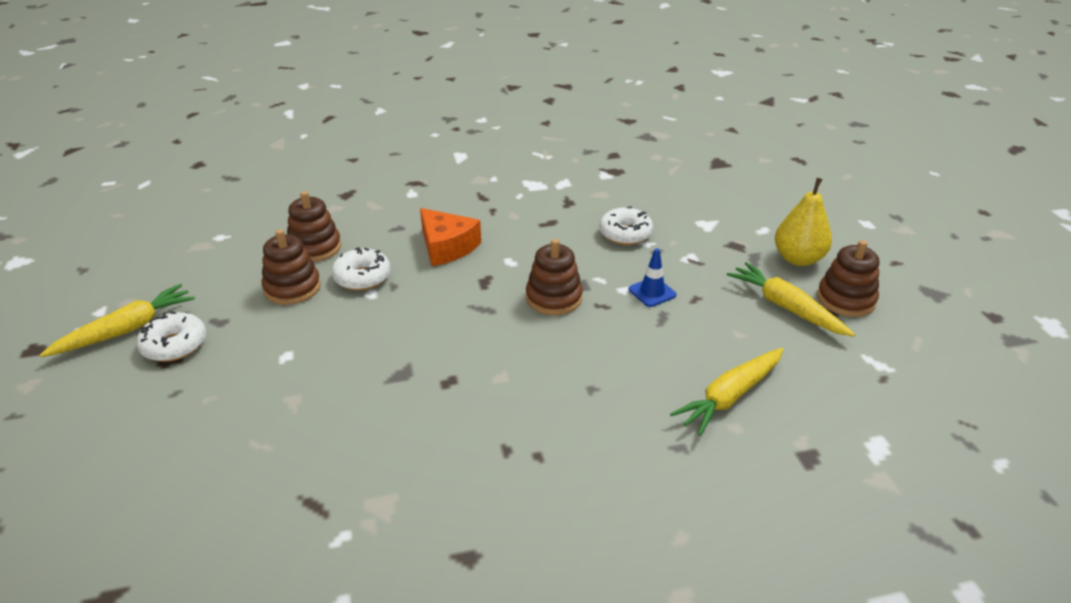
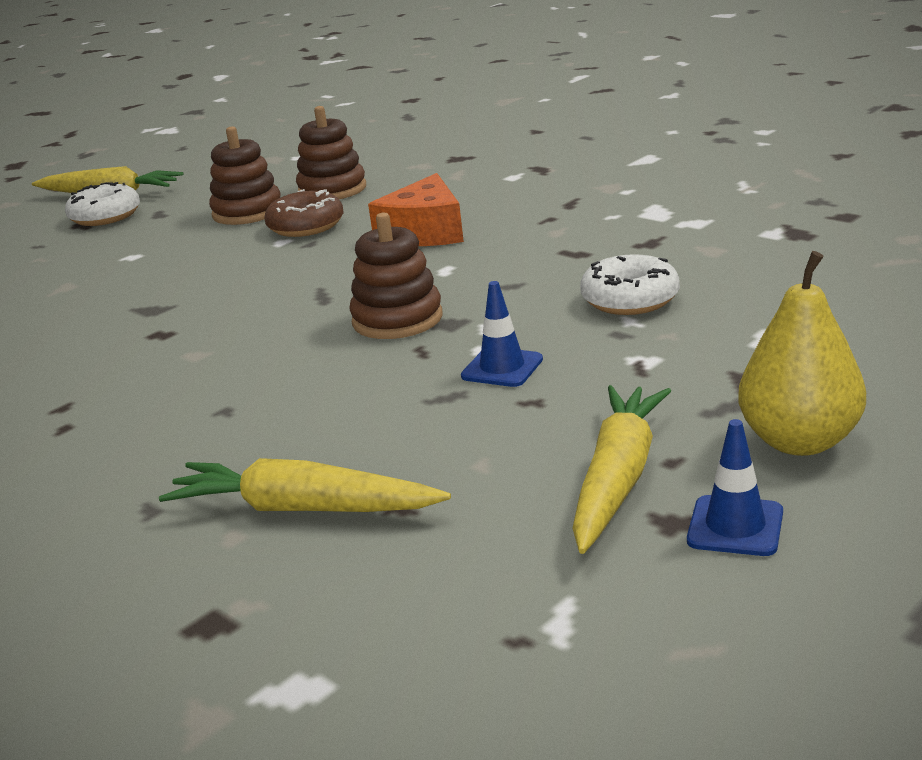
camera: 60 degrees right, 10 degrees down
white donut [332,247,391,290] -> brown donut [264,189,343,237]
brown stacking toy [817,240,879,317] -> blue traffic cone [687,419,783,556]

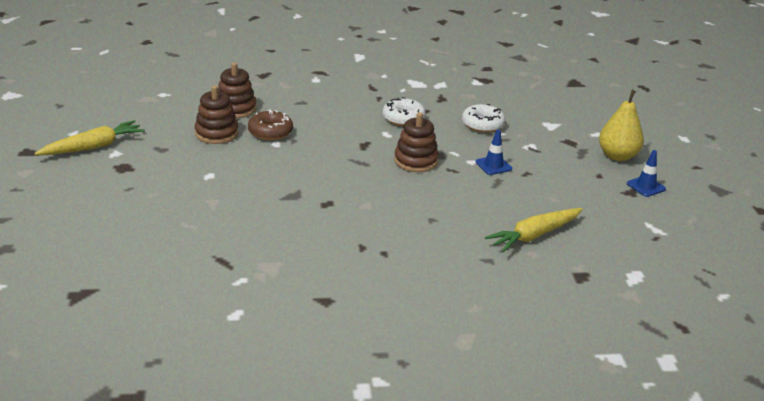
camera: 55 degrees left, 5 degrees up
white donut [65,182,140,226] -> white donut moved to [382,97,426,126]
orange cheese [368,173,464,246] -> none
yellow carrot [572,385,671,554] -> none

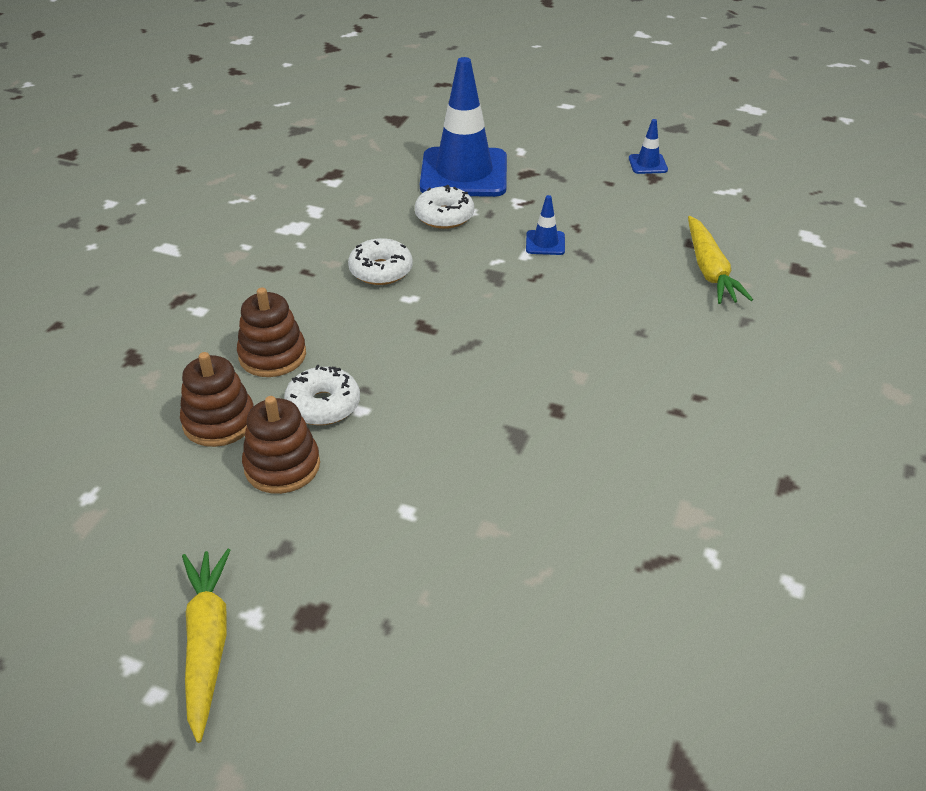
camera: 60 degrees left, 10 degrees up
brown donut [248,109,293,141] -> white donut [284,365,360,425]
brown stacking toy [394,112,439,172] -> brown stacking toy moved to [237,287,306,377]
yellow pear [599,90,644,161] -> none
none -> blue traffic cone [420,57,507,197]

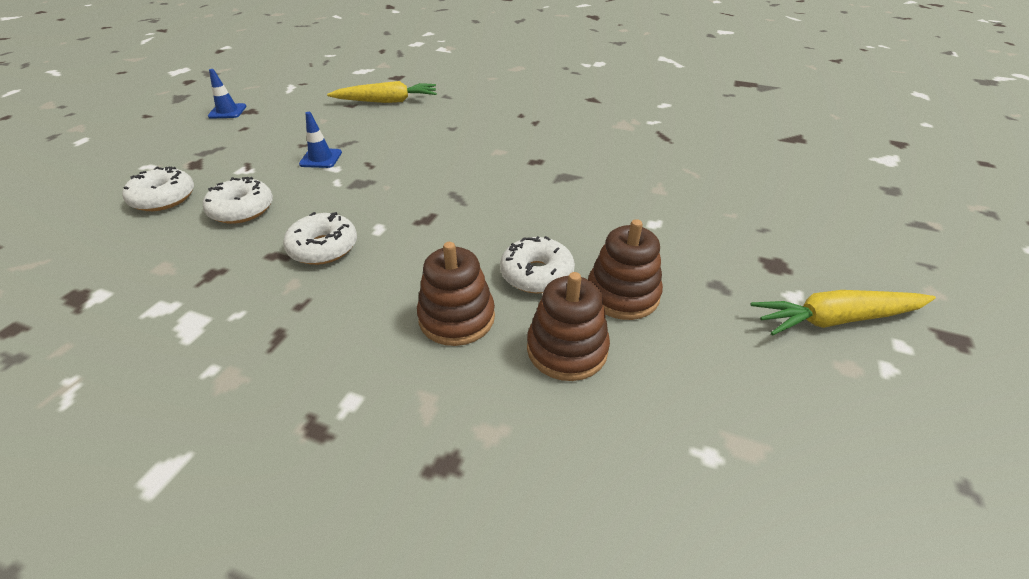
camera: 90 degrees left, 0 degrees up
blue traffic cone [420,57,507,197] -> white donut [122,167,194,211]

